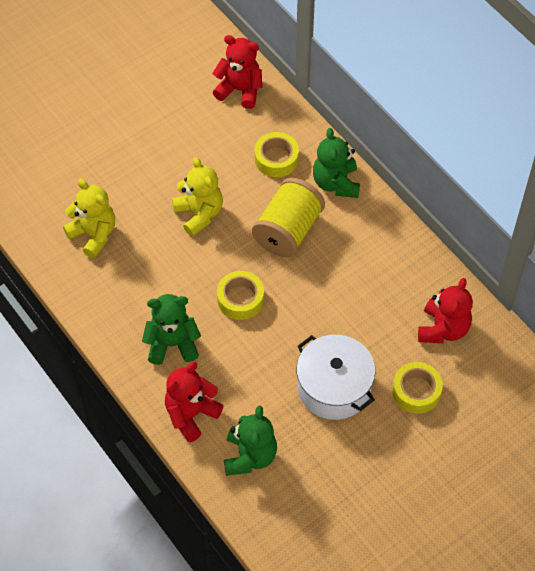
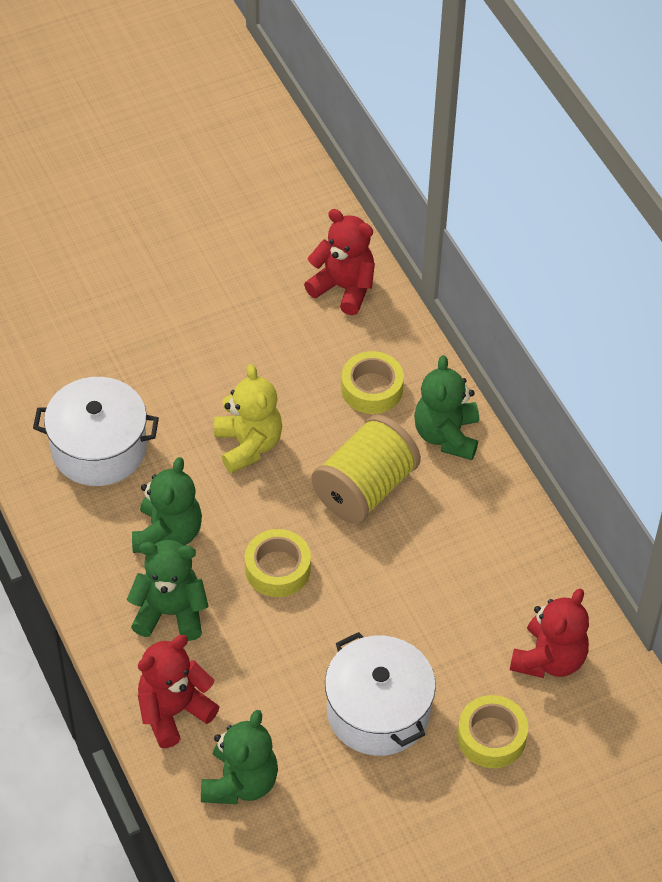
camera: 10 degrees right, 5 degrees down
yellow teddy bear [63,179,115,258] -> white pot [33,377,159,486]
none -> green teddy bear [132,457,202,553]

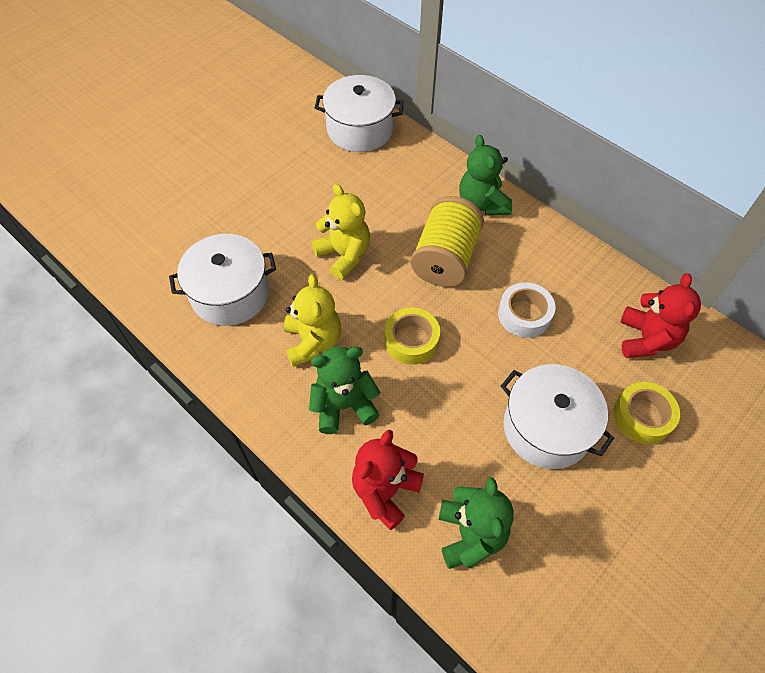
camera: 20 degrees left, 5 degrees up
green teddy bear [132,457,202,553] -> yellow teddy bear [284,274,341,367]
red teddy bear [304,209,375,315] -> white pot [315,75,404,152]
yellow tape [341,351,404,414] -> none
none -> white tape [498,282,556,338]

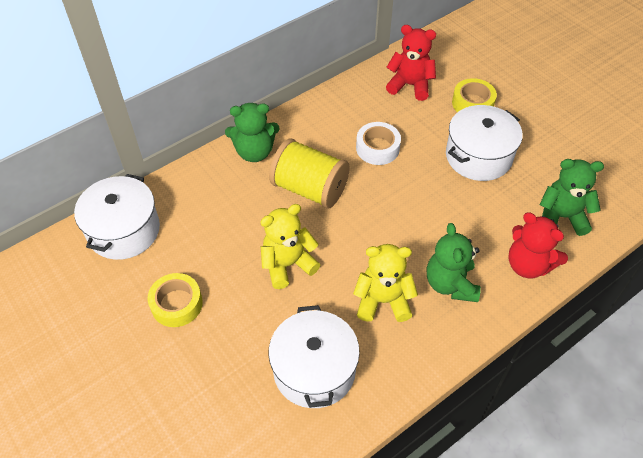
camera: 80 degrees left, 5 degrees down
yellow tape [385,307,440,365] -> yellow tape moved to [147,273,203,327]

